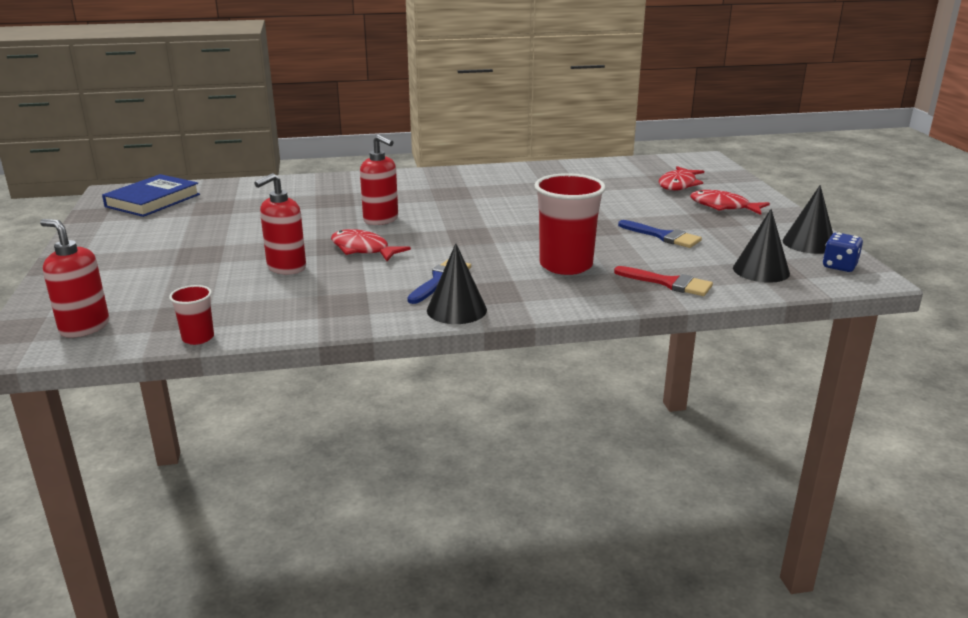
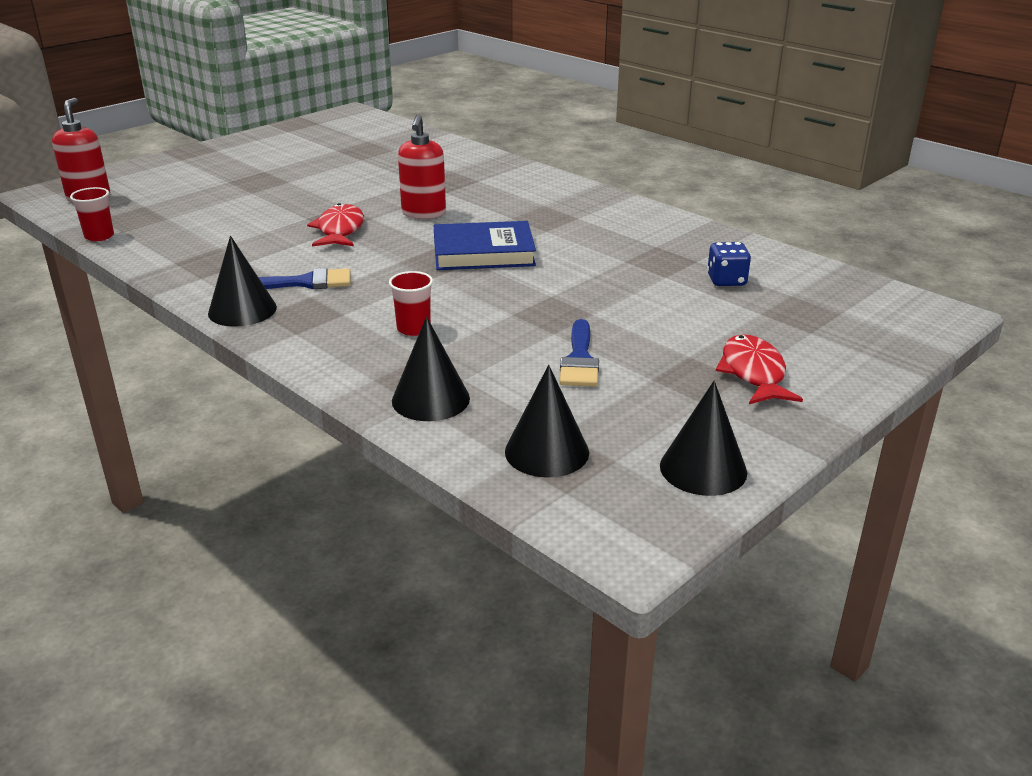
camera: 55 degrees right, 5 degrees up
blue book [102,174,200,217] -> blue book moved to [434,221,536,270]
red soap dispenser [254,173,306,274] -> none
red cup [534,173,606,275] -> red cup [389,271,433,336], size x0.49
red brush [614,266,713,296] -> black cone [392,317,470,421]
red fish [659,166,704,191] -> none
blue dice [823,233,863,272] -> blue dice moved to [707,242,751,286]

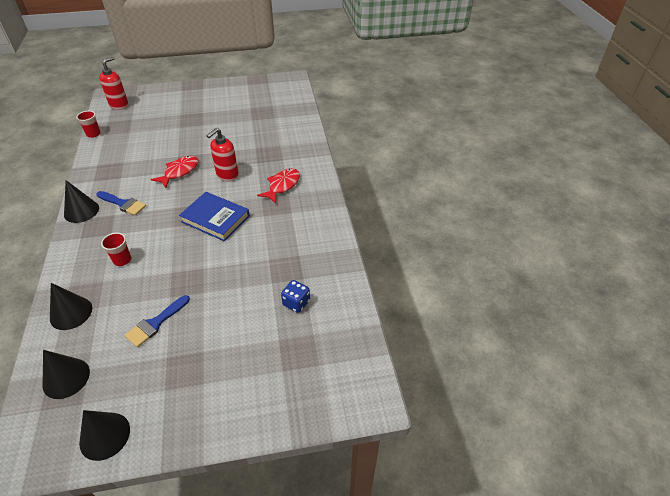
camera: 35 degrees right, 15 degrees up
red fish [716,334,803,404] -> red fish moved to [257,168,300,203]

